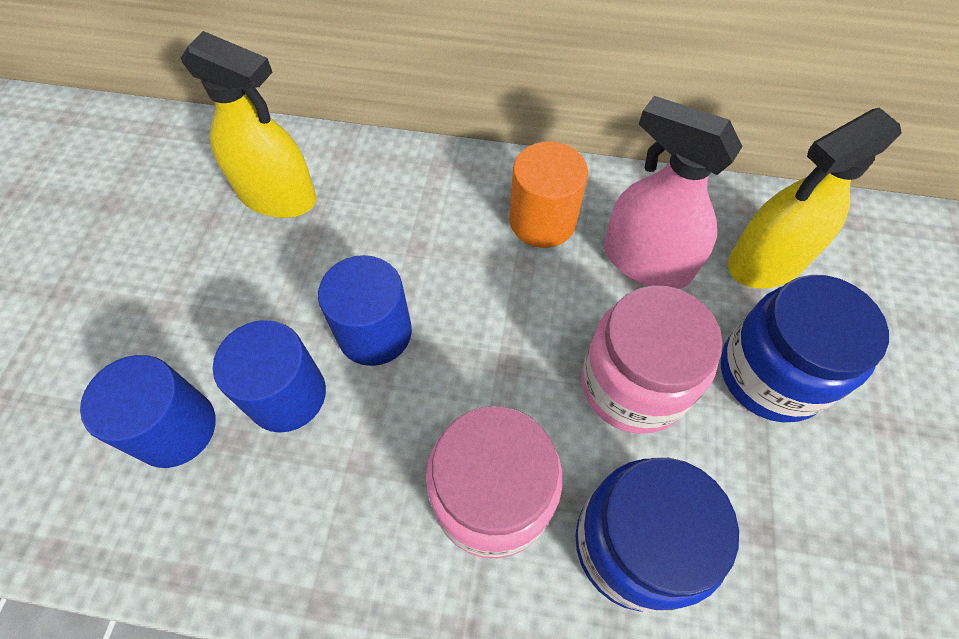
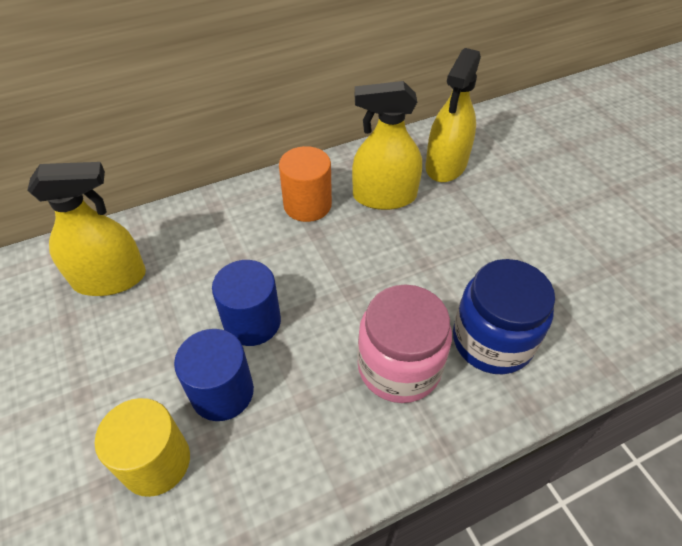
camera: 35 degrees left, 10 degrees down
blue cylinder [80,355,216,468] -> yellow cylinder [95,398,190,497]
pink jar [581,285,723,434] -> none
pink spray bottle [604,96,743,289] -> yellow spray bottle [352,81,422,210]
blue jar [721,275,889,422] -> none

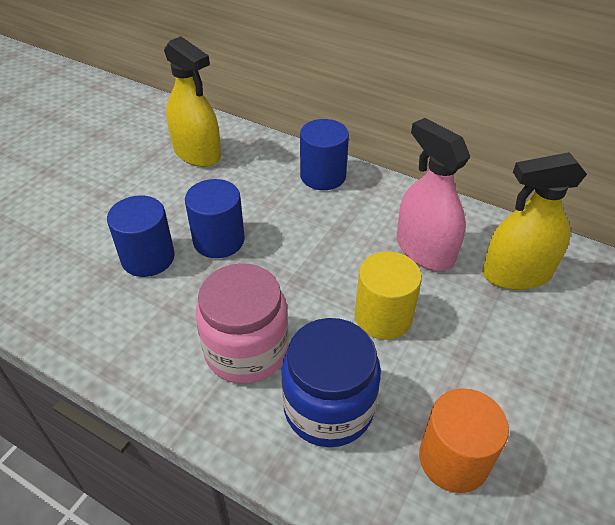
camera: 55 degrees right, 5 degrees down
yellow cylinder [95,398,190,497] -> yellow cylinder moved to [355,251,422,340]
orange cylinder [279,146,332,222] -> orange cylinder moved to [419,388,509,493]
yellow spray bottle [352,81,422,210] -> pink spray bottle [397,118,470,271]
none -> blue cylinder [300,119,349,190]

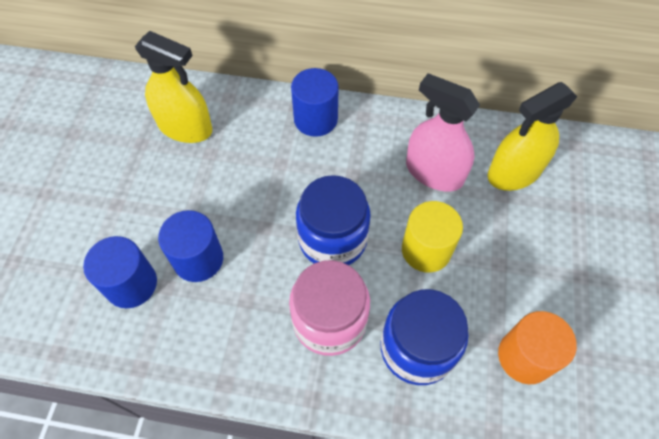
camera: 20 degrees left, 15 degrees up
blue cylinder [185,179,245,258] -> blue cylinder moved to [83,236,157,308]
none -> blue jar [296,175,371,265]

